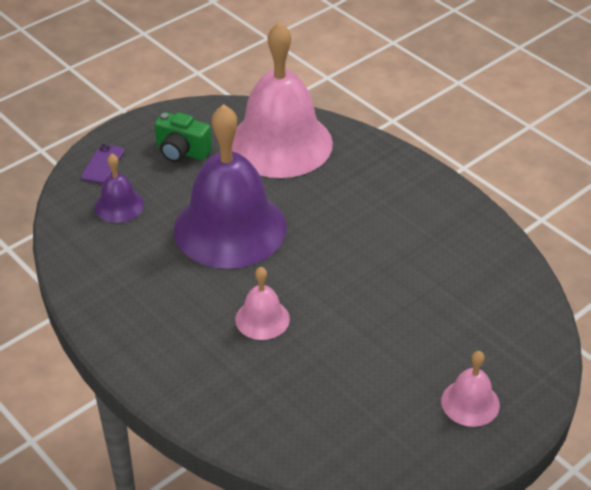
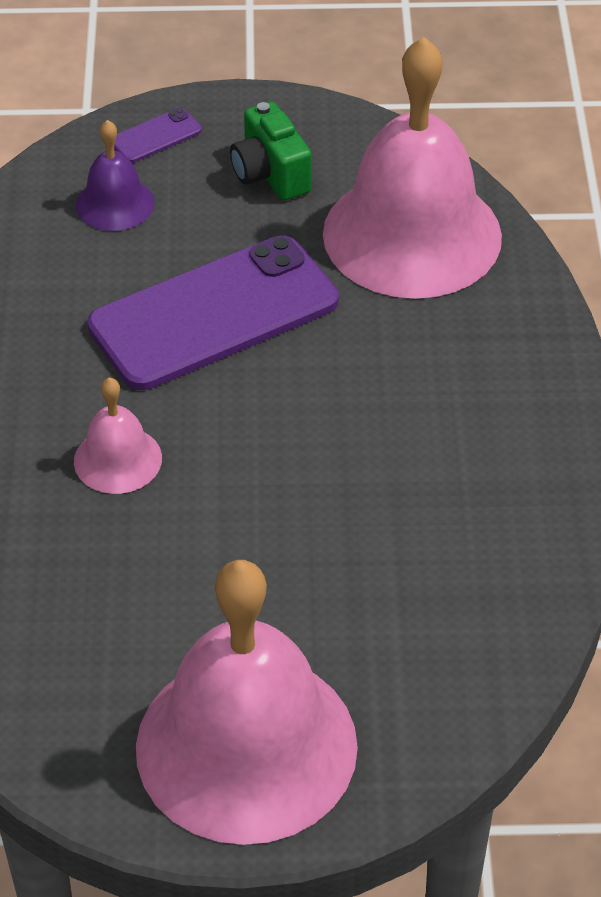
camera: 40 degrees right, 5 degrees up
purple bell [174,104,287,269] -> purple phone [87,236,339,390]
pink bell [441,351,500,427] -> pink bell [136,560,358,845], size x2.24

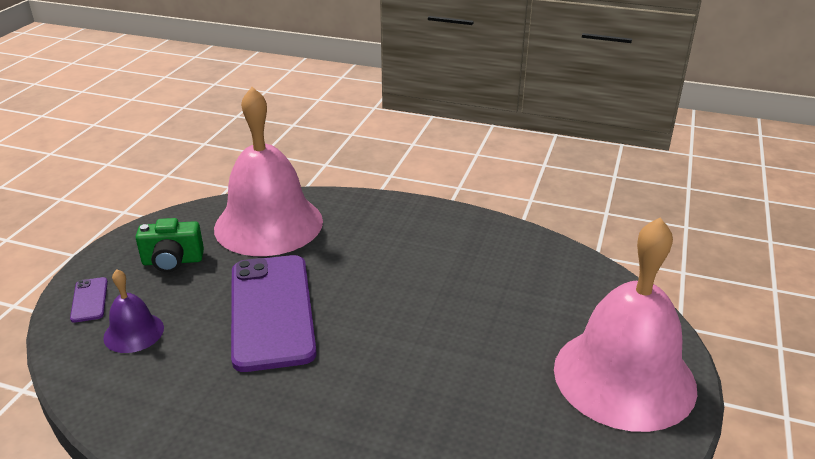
camera: 70 degrees left, 15 degrees down
pink bell [74,377,162,494] -> none

